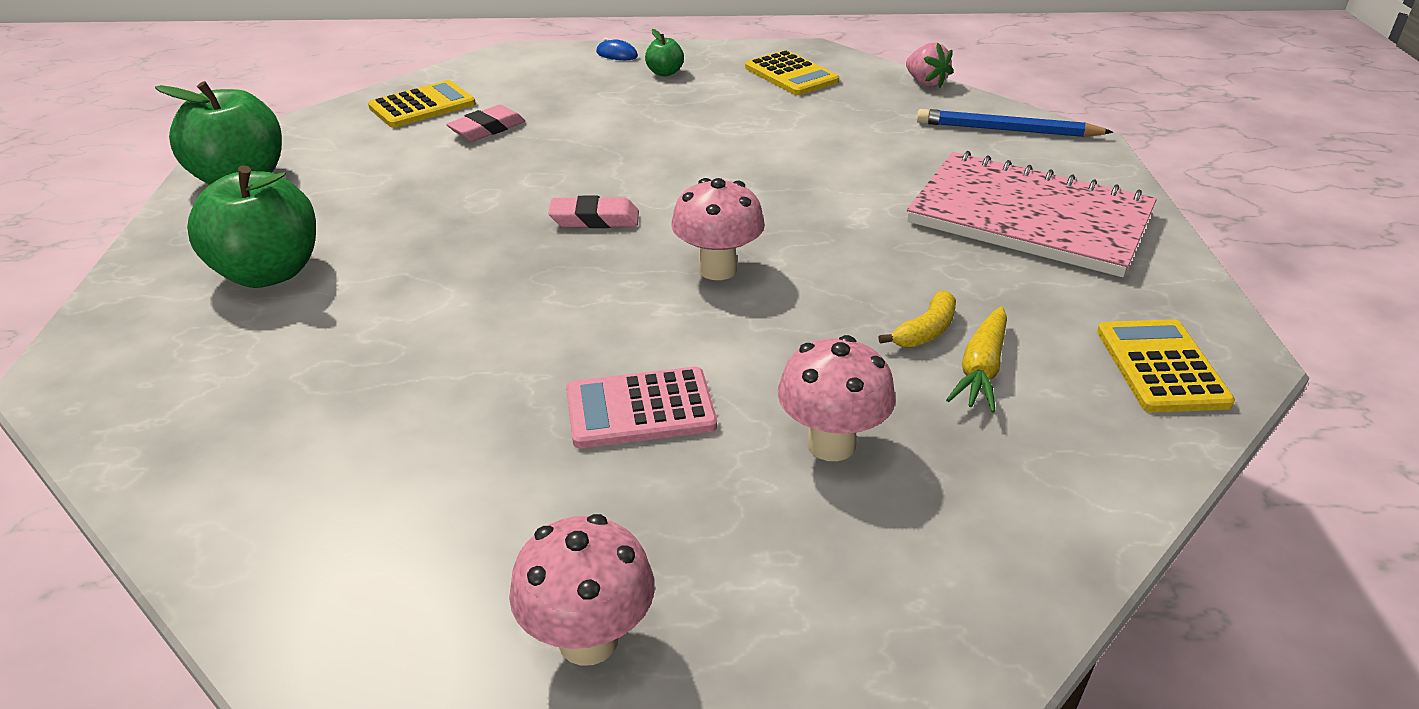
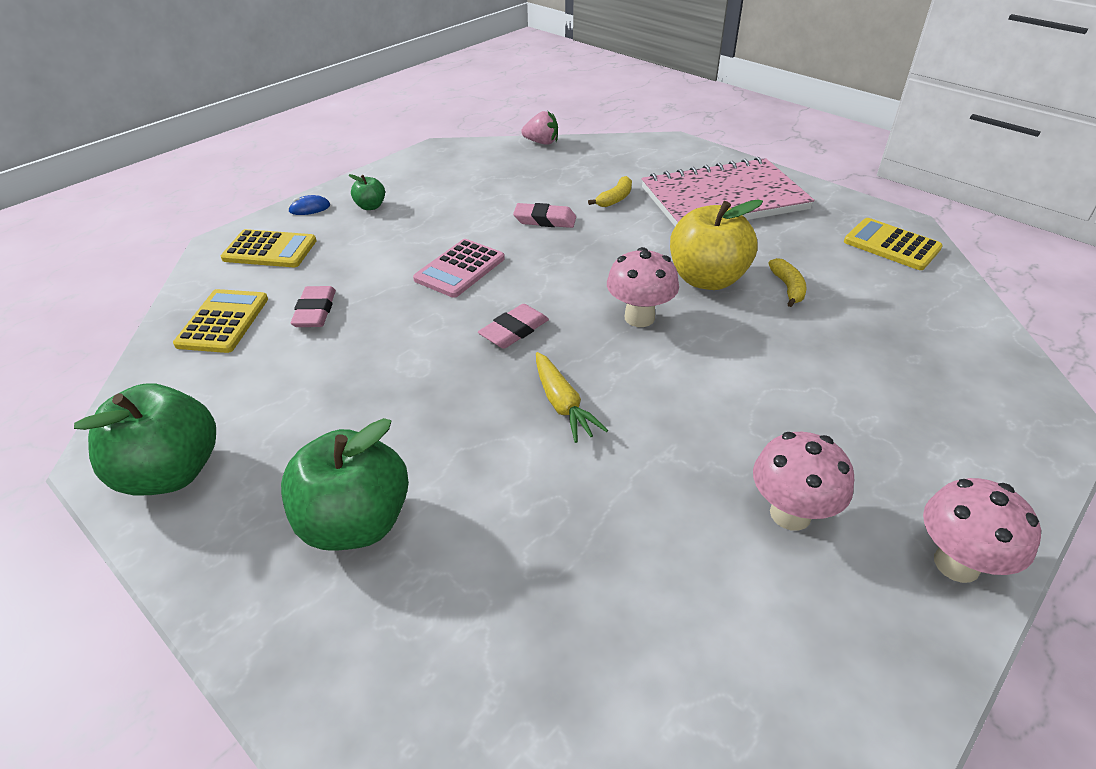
camera: 45 degrees left, 5 degrees up
pink calculator [566,367,717,448] -> pink calculator moved to [413,239,505,298]
yellow calculator [745,50,839,95] -> yellow calculator moved to [221,229,317,267]
pink mushroom [778,335,896,461] -> pink mushroom moved to [753,432,854,531]
blue pencil [917,109,1113,137] -> none
yellow carrot [946,306,1007,413] -> yellow carrot moved to [536,352,608,443]
none -> pink eraser [513,203,576,228]
none -> yellow banana [588,176,632,207]
none -> yellow apple [670,199,763,290]

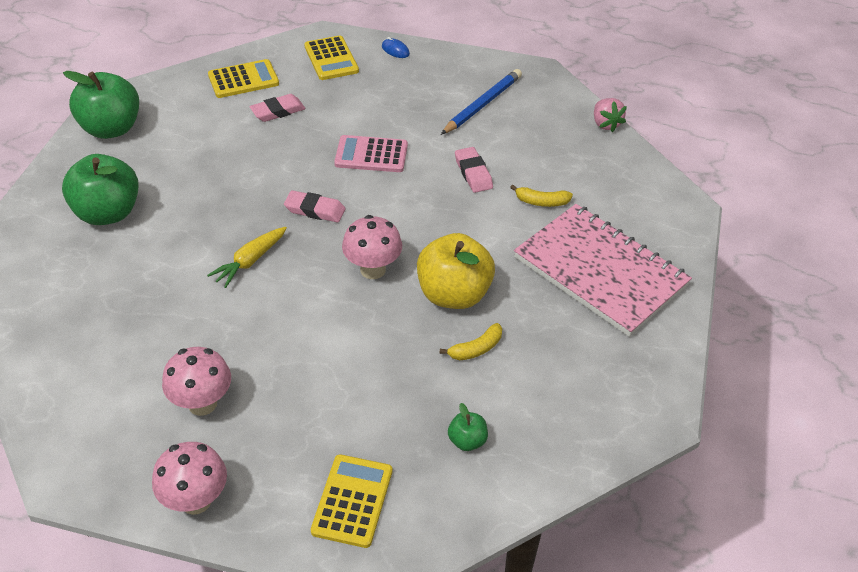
camera: 60 degrees right, 5 degrees up
green apple [349,174,385,210] -> green apple moved to [448,403,488,451]
yellow calculator [844,218,943,270] -> yellow calculator moved to [311,454,393,548]
none -> blue pencil [441,69,522,135]

